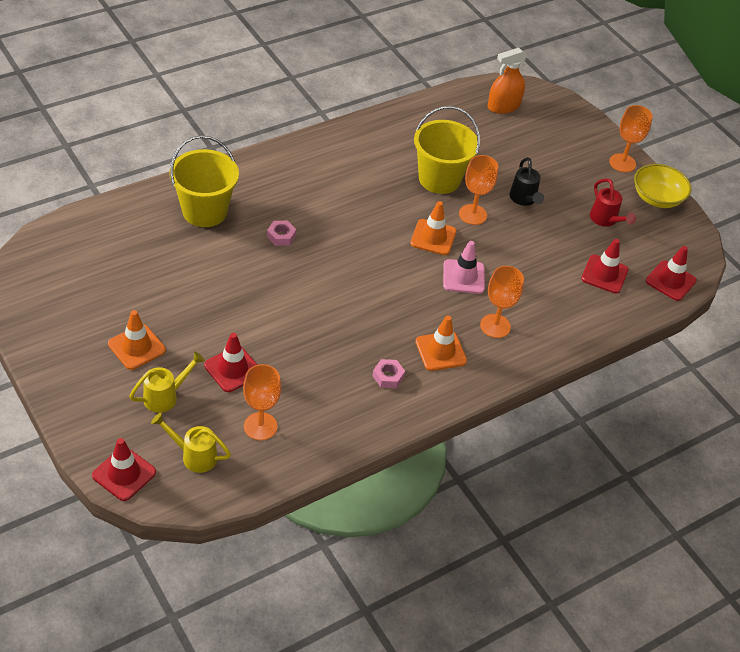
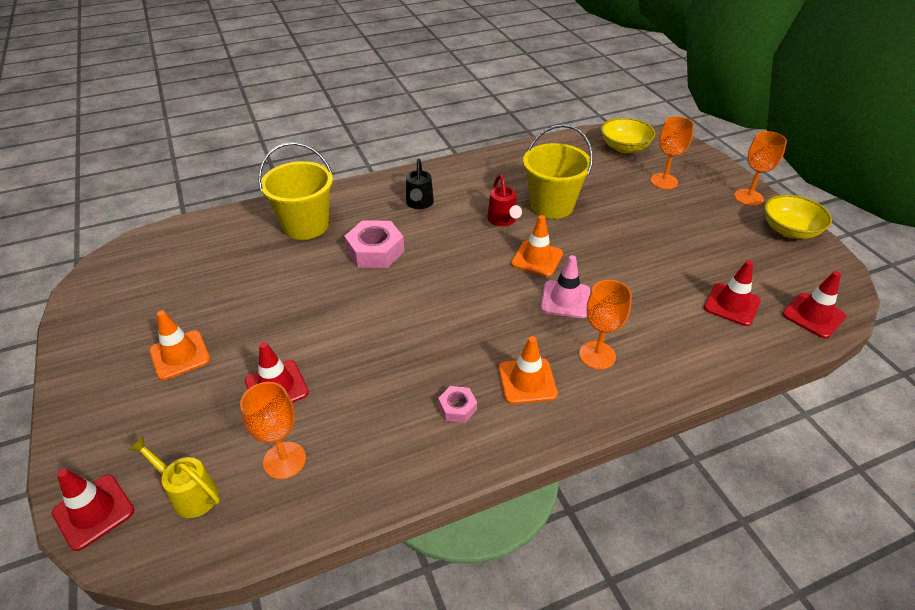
camera: 15 degrees right, 5 degrees down
yellow watering can [129,352,205,413] -> none
pink nut [267,221,296,246] -> pink nut [344,220,404,268], size x1.91
orange goblet [459,155,498,225] -> orange goblet moved to [650,116,694,189]
orange spray bottle [488,48,527,114] -> yellow bowl [601,118,655,153]
black watering can [509,157,544,206] -> black watering can moved to [406,159,434,209]
red watering can [590,178,636,227] -> red watering can moved to [487,175,522,226]

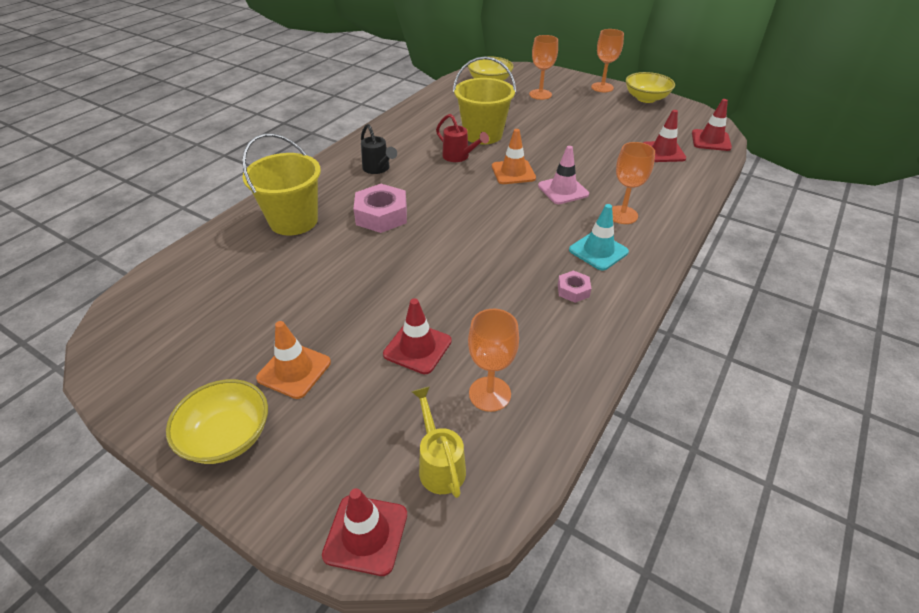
camera: 35 degrees left, 0 degrees up
yellow watering can [129,437,220,518] -> yellow watering can turned 75 degrees clockwise [411,386,466,498]
orange traffic cone [498,336,558,404] -> turquoise traffic cone [569,204,629,271]
none -> yellow bowl [166,379,268,464]

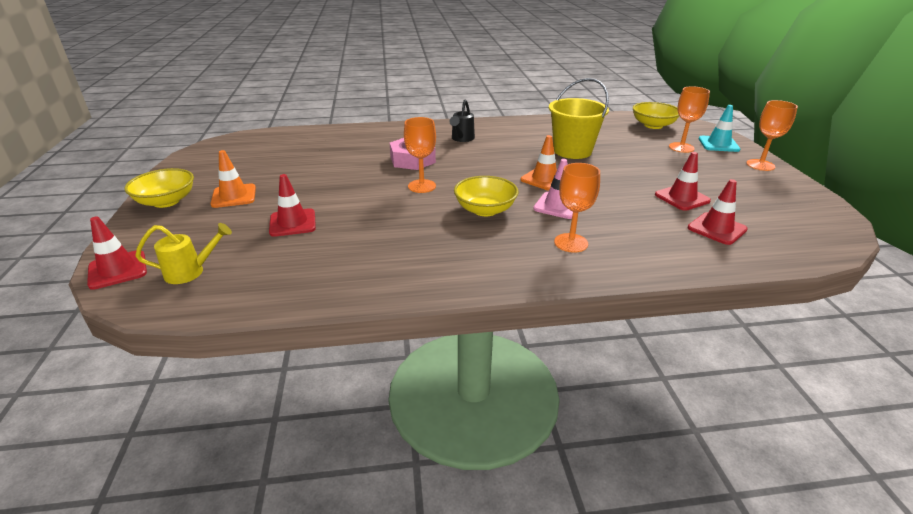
camera: 50 degrees right, 10 degrees down
yellow bucket [242,133,321,235] -> none
yellow watering can [411,386,466,498] -> yellow watering can turned 45 degrees clockwise [135,223,232,284]
red watering can [436,114,489,162] -> none
orange goblet [468,309,519,412] -> orange goblet moved to [404,117,436,193]
pink nut [558,270,592,303] -> none
turquoise traffic cone [569,204,629,271] -> turquoise traffic cone moved to [699,105,740,152]
yellow bowl [626,72,675,103] -> yellow bowl moved to [454,176,519,216]
red traffic cone [692,99,732,151] -> red traffic cone moved to [655,152,711,211]

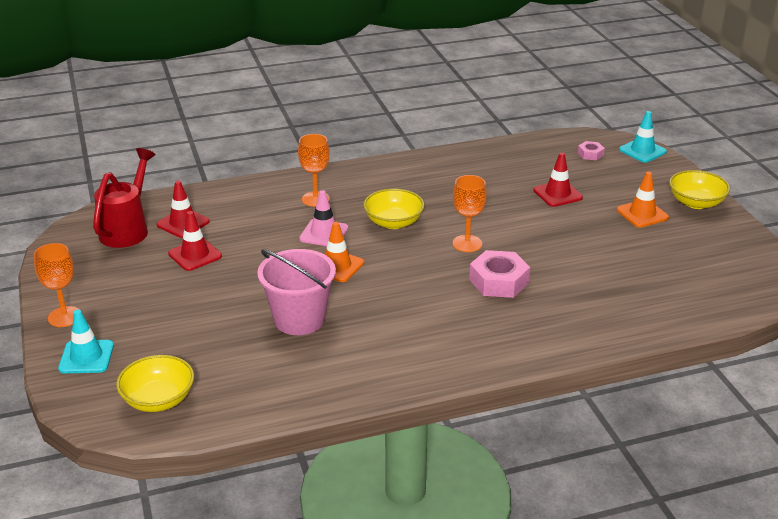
camera: 170 degrees right, 0 degrees up
red traffic cone [87,216,147,290] -> turquoise traffic cone [619,111,667,163]
yellow watering can [135,223,232,284] -> pink nut [578,141,605,161]
black watering can [449,100,475,142] -> none
yellow bucket [549,78,609,159] -> pink bucket [257,249,336,335]
orange goblet [669,86,710,153] -> none
none -> red watering can [93,148,156,248]

